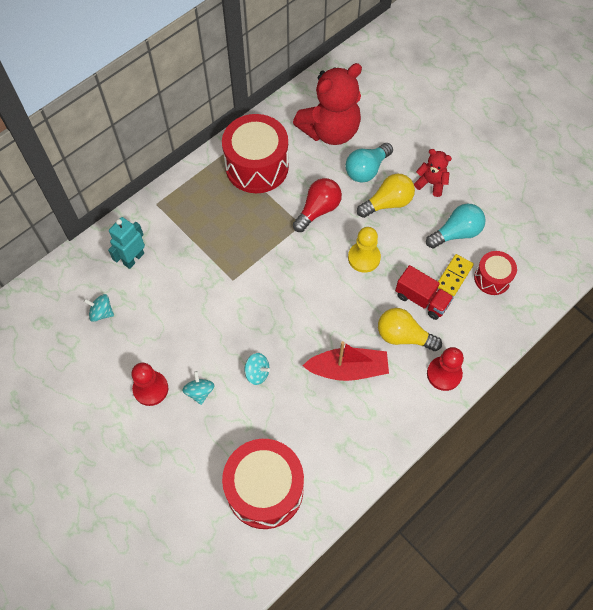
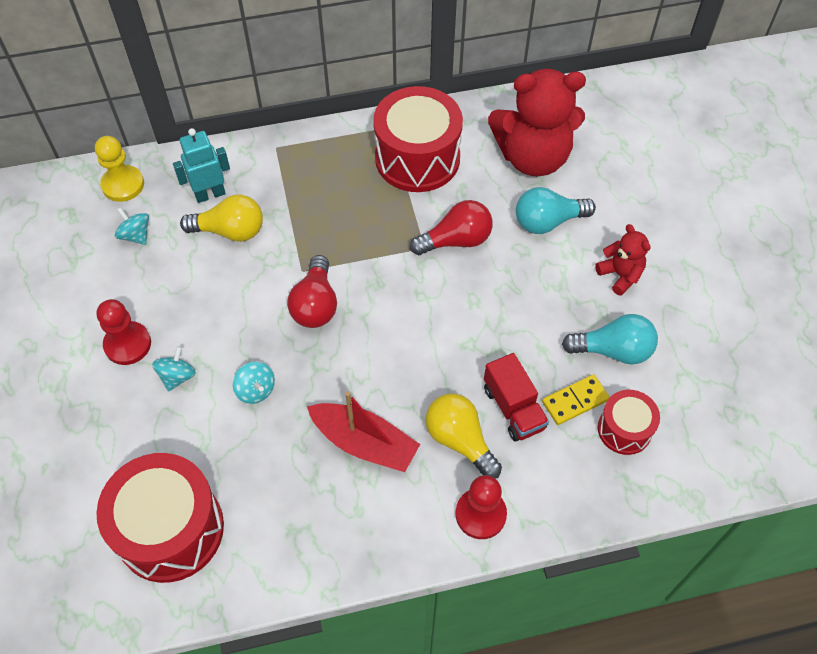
camera: 30 degrees right, 5 degrees down
yellow pawn [348,227,381,272] -> yellow pawn moved to [95,136,144,202]
yellow light bulb [357,174,415,218] -> yellow light bulb moved to [180,194,263,242]
none -> red light bulb [287,255,337,328]

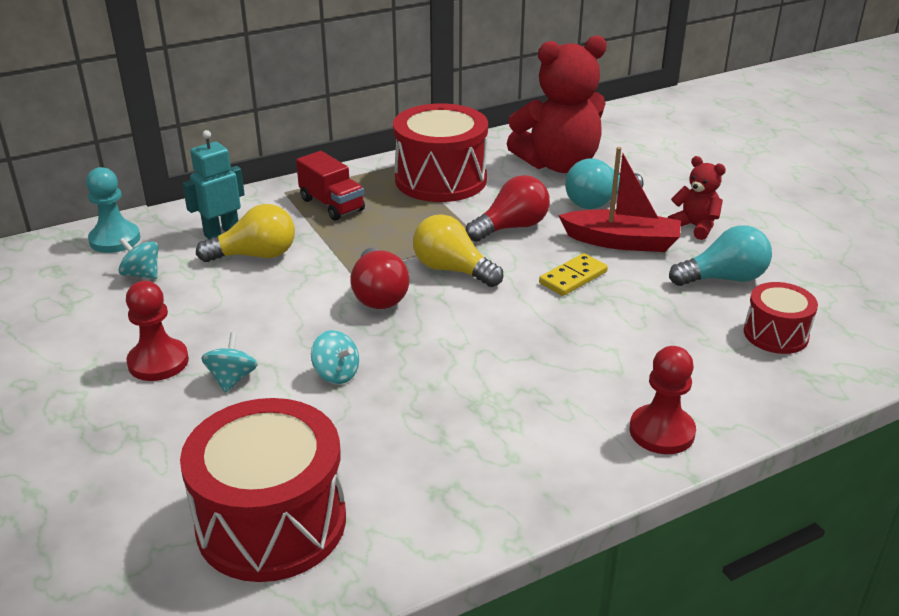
camera: 15 degrees left, 25 degrees down
yellow pawn [95,136,144,202] -> turquoise pawn [86,167,141,253]
red boat [307,392,420,472] -> red boat moved to [558,147,681,252]
yellow light bulb [425,393,502,479] -> yellow light bulb moved to [413,214,503,287]
red truck [484,353,549,442] -> red truck moved to [296,151,365,221]
yellow domino [542,374,610,425] -> yellow domino moved to [539,253,608,296]

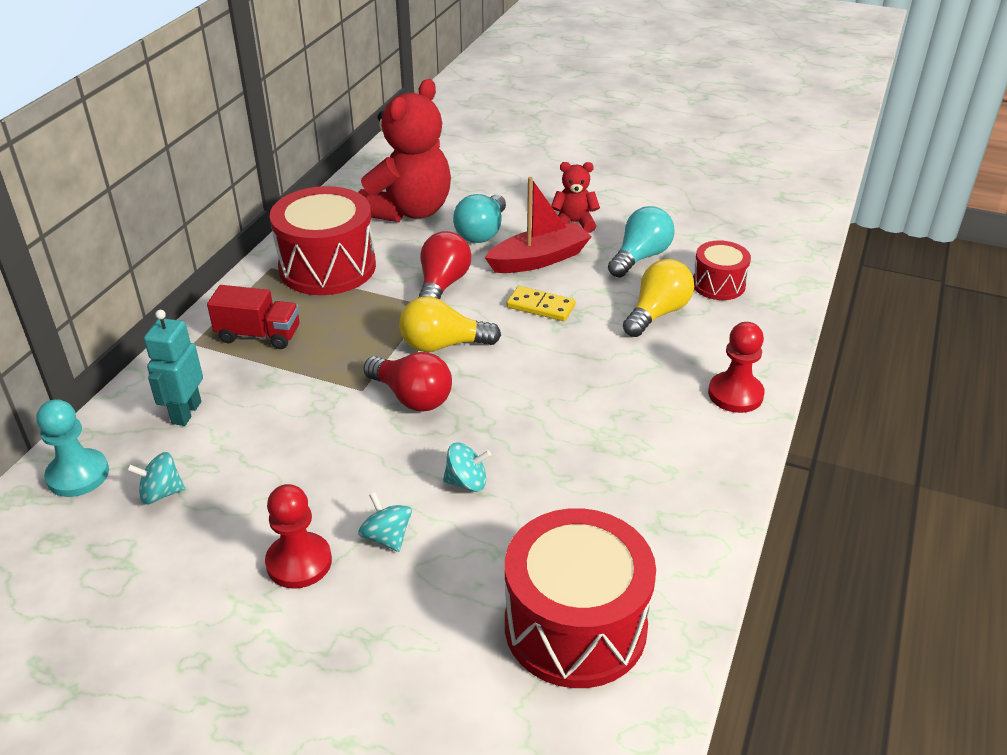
camera: 40 degrees left, 5 degrees up
yellow light bulb [196,204,295,262] -> yellow light bulb moved to [623,259,694,337]
yellow domino [539,253,608,296] -> yellow domino turned 75 degrees counterclockwise [507,286,576,321]

